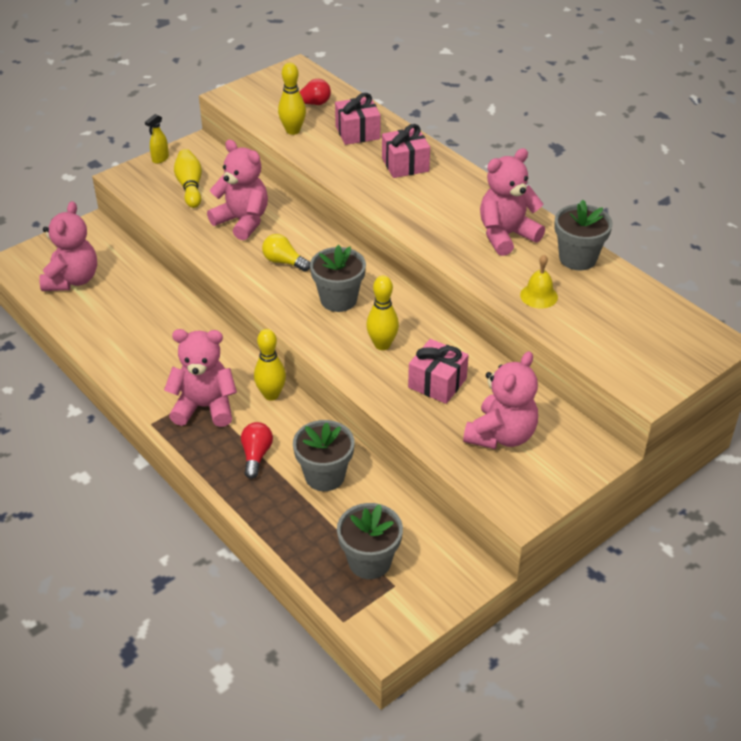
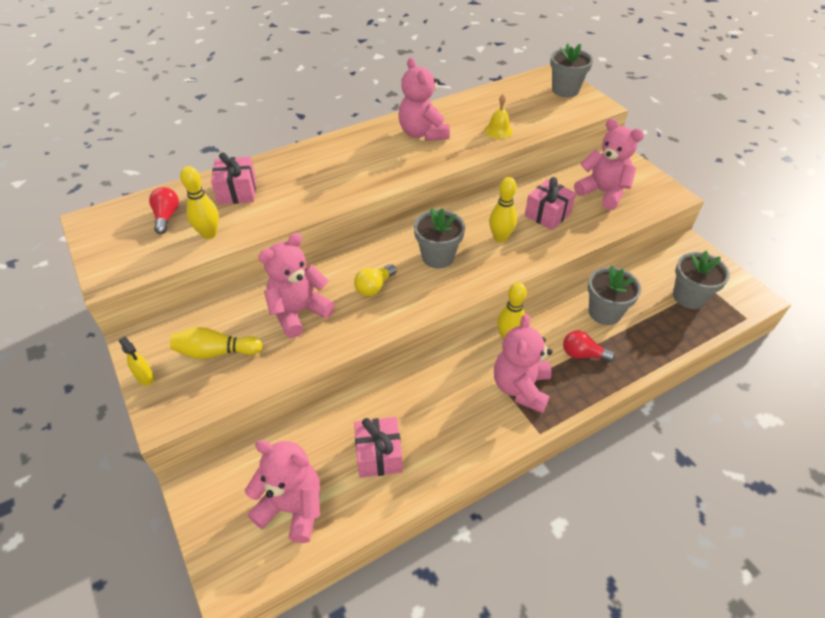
camera: 80 degrees left, 5 degrees up
pink gift [382,124,430,178] -> pink gift moved to [354,417,403,478]
grey flower pot [554,200,613,270] -> grey flower pot moved to [550,44,593,97]

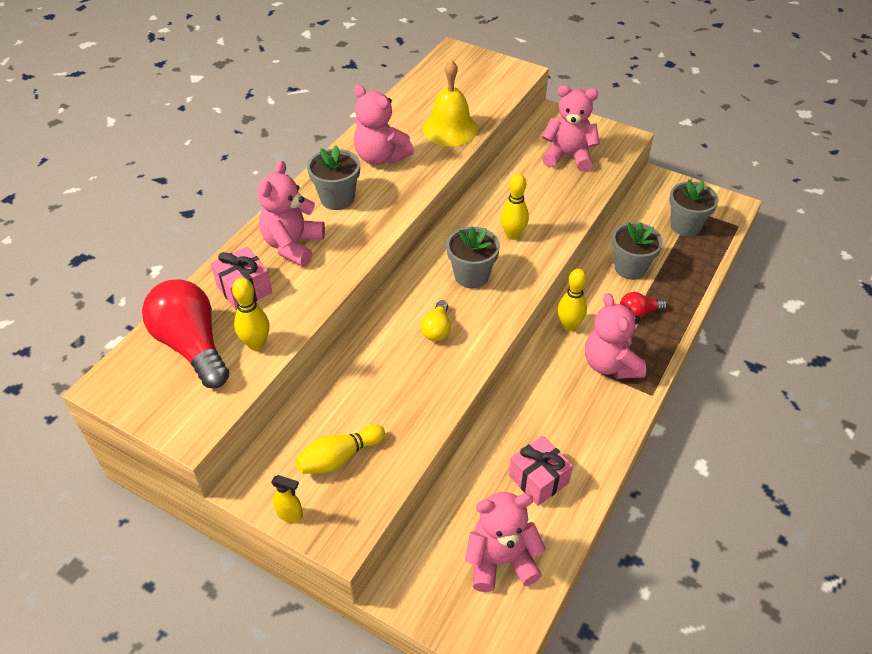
camera: 30 degrees left, 0 degrees up
red light bulb [149,187,179,234] -> red light bulb [142,279,229,388], size x2.03
pink teddy bear [259,233,335,338] -> pink teddy bear moved to [257,161,325,266]
yellow bell [485,94,513,139] -> yellow bell [423,60,478,146], size x1.82
pink gift [525,177,576,230] -> none
grey flower pot [550,44,593,97] -> grey flower pot moved to [307,145,360,210]

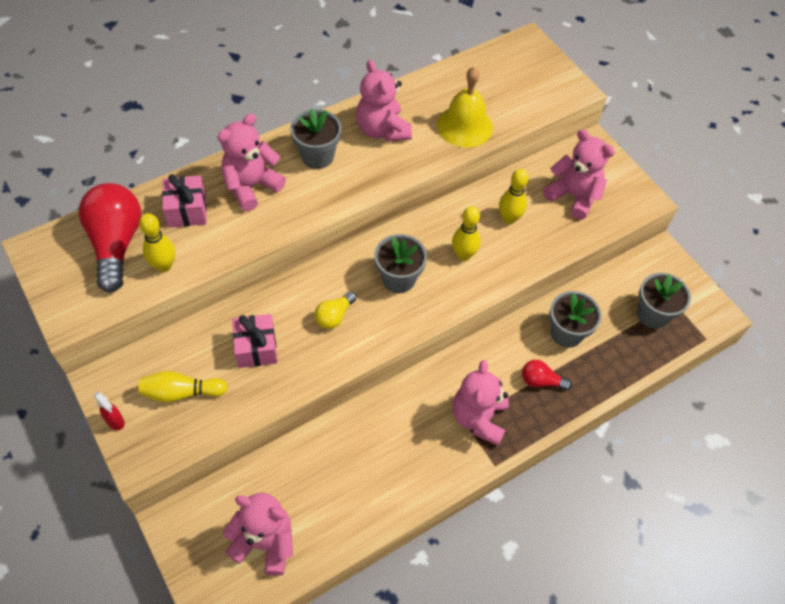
camera: 25 degrees right, 10 degrees up
yellow spray bottle [271,475,303,522] -> red spray bottle [94,391,125,430]
pink gift [509,436,573,506] -> pink gift moved to [232,314,277,368]
yellow bowling pin [557,269,587,331] -> yellow bowling pin moved to [499,169,528,224]

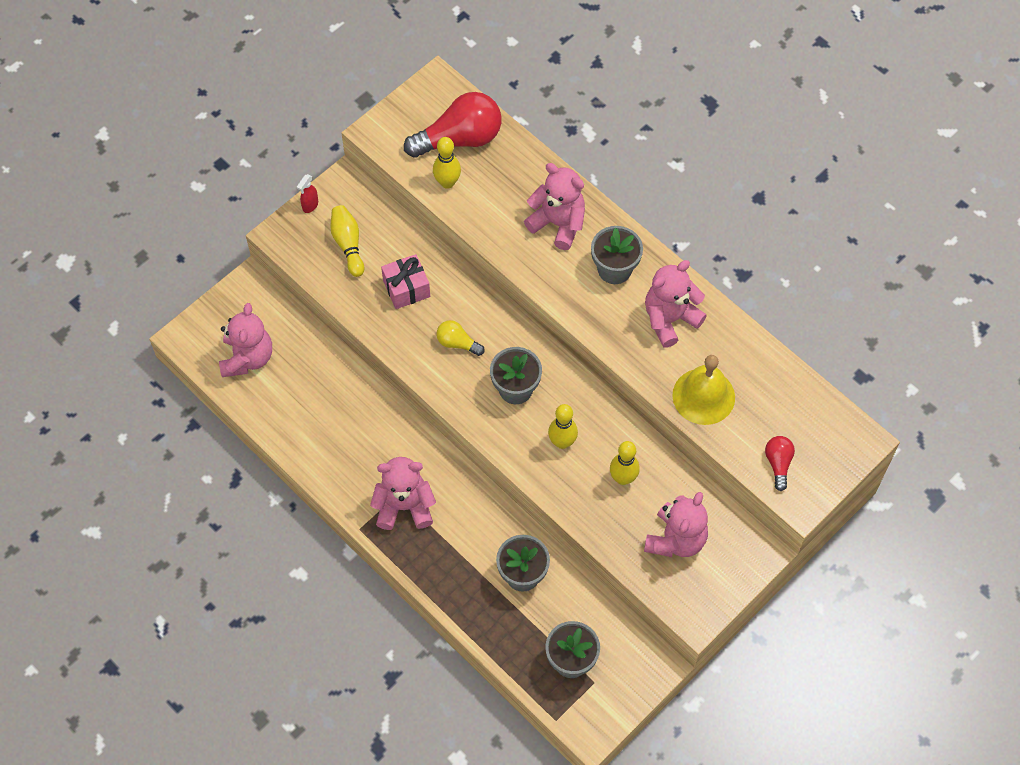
camera: 80 degrees right, 5 degrees up
pink gift [162,174,207,228] -> none
red light bulb [522,360,572,390] -> red light bulb moved to [765,436,795,491]

